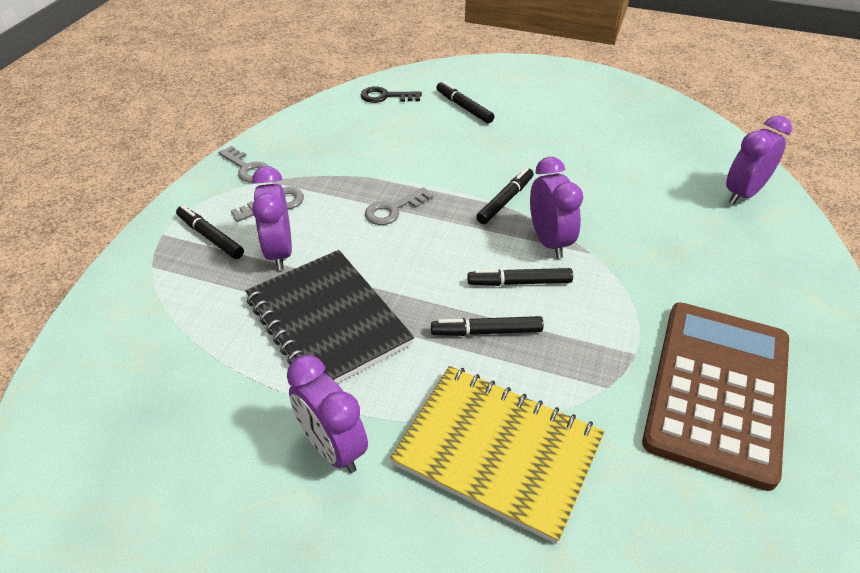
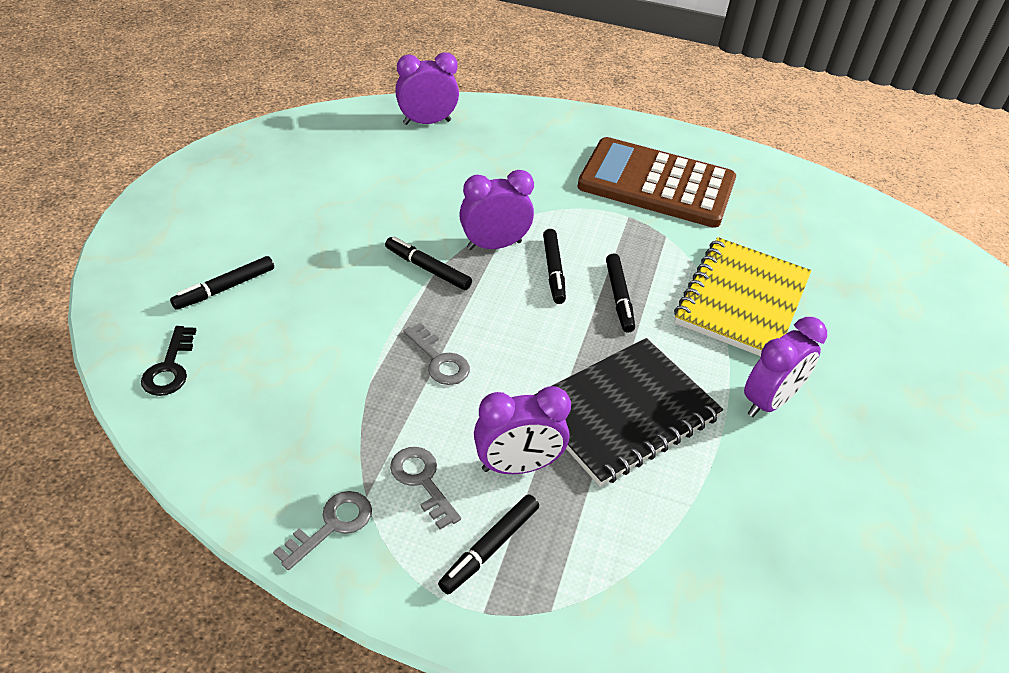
camera: 95 degrees left, 0 degrees up
purple clock [726,115,792,205] -> purple clock turned 120 degrees clockwise [395,52,459,125]

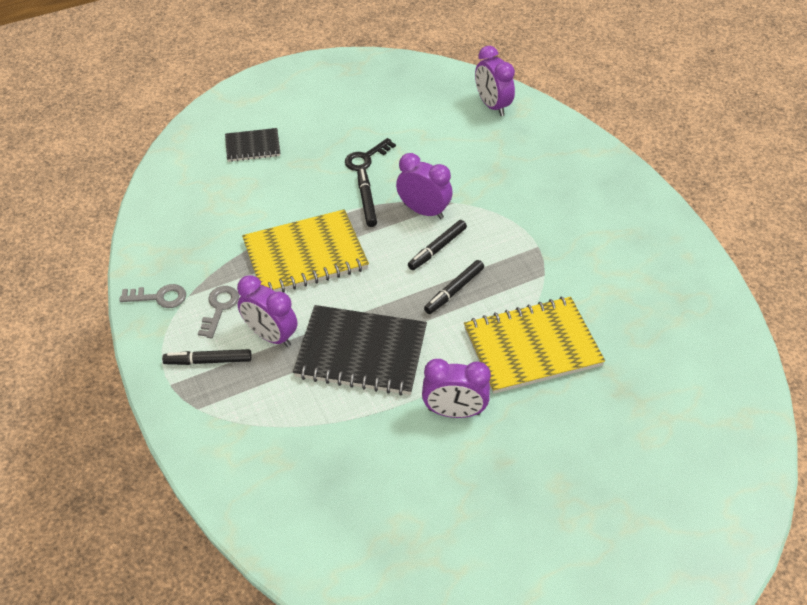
camera: 50 degrees right, 5 degrees up
black key [141,326,197,396] -> black key moved to [345,138,396,171]
black marker [170,256,274,310] -> black notebook [225,128,280,162]
purple clock [395,52,459,125] -> purple clock turned 150 degrees counterclockwise [475,46,515,116]
grey key [404,323,470,385] -> yellow notebook [242,209,369,292]
brown calculator [577,137,736,228] -> none

